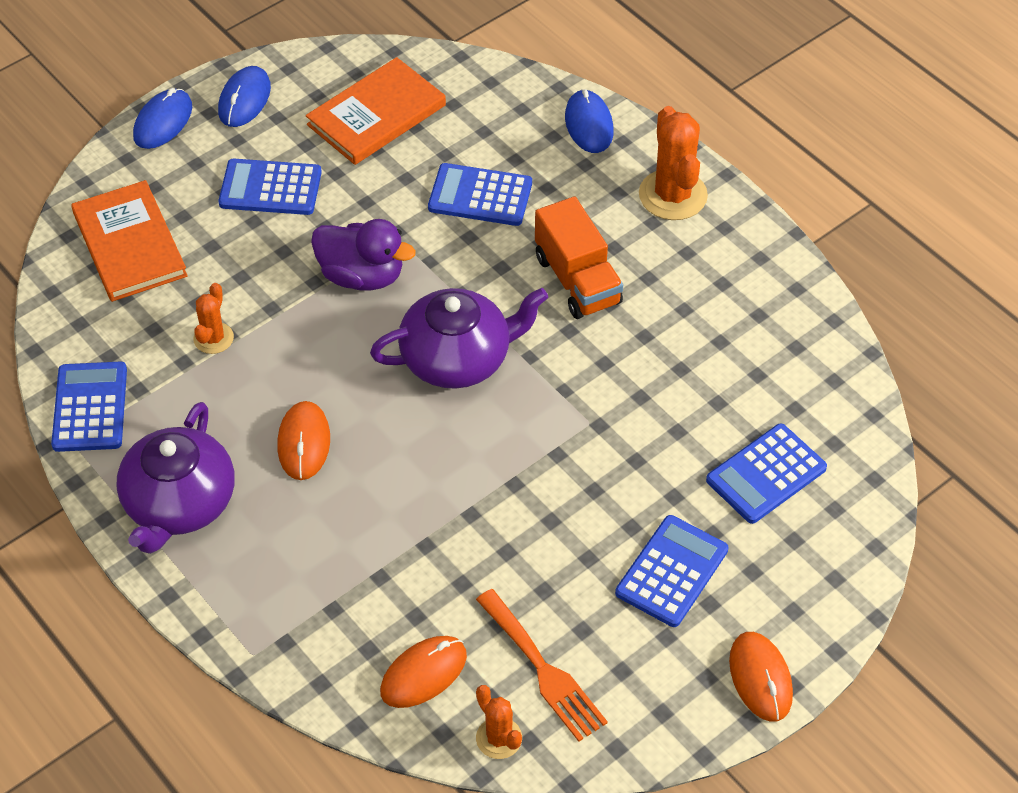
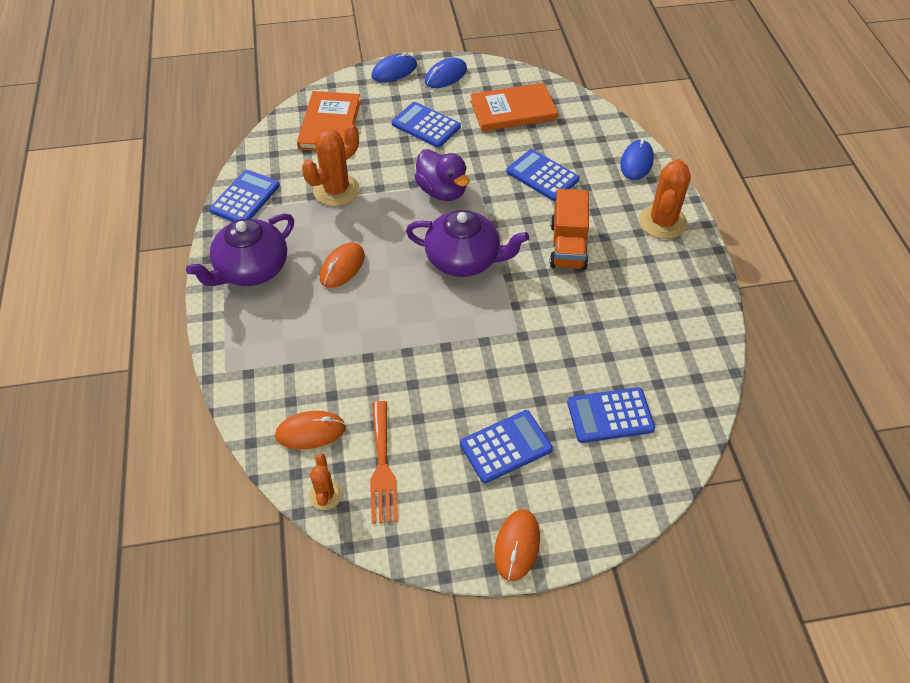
camera: 30 degrees right, 0 degrees up
orange cactus [193,283,234,354] -> orange cactus [302,124,360,206], size x1.81

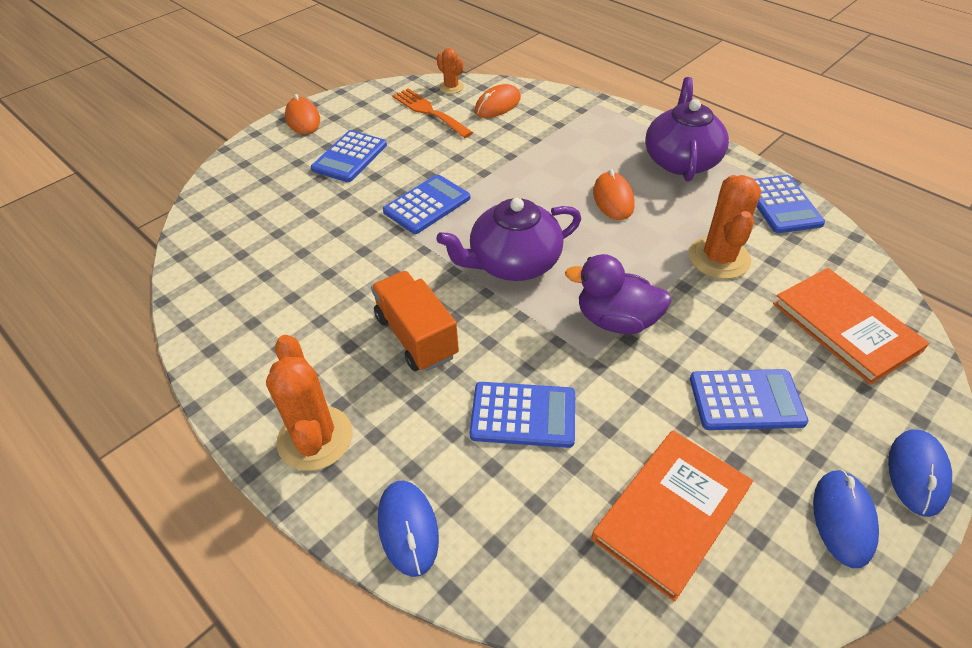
camera: 145 degrees right, 5 degrees down
blue calculator [567,387,655,443] -> blue calculator moved to [383,174,470,234]

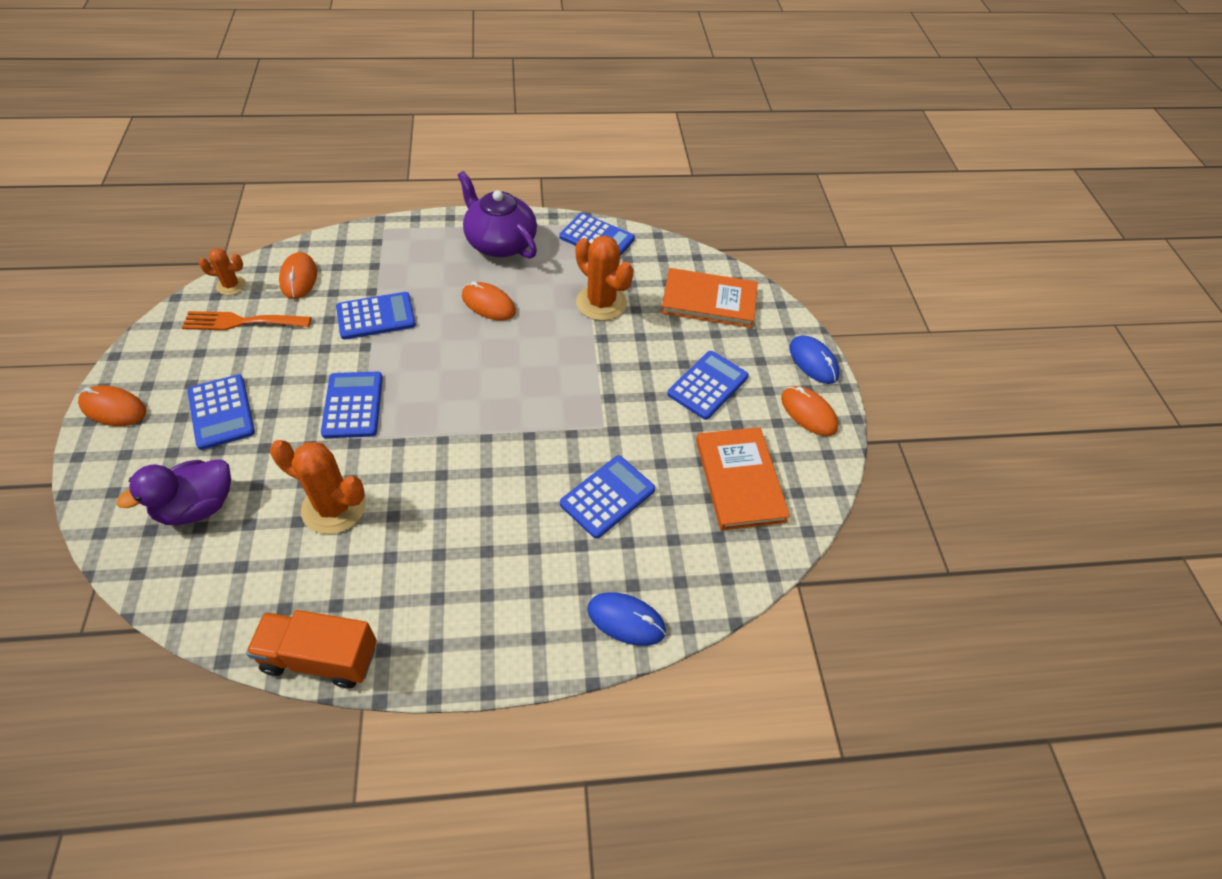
camera: 55 degrees left, 5 degrees up
orange cactus [266,335,353,471] -> orange cactus moved to [270,440,366,534]
orange truck [371,271,459,371] -> orange truck moved to [246,610,377,688]
purple teapot [436,198,581,281] -> none
purple duck [565,254,672,334] -> purple duck moved to [117,459,231,526]
blue mouse [813,470,879,568] -> orange mouse [781,386,838,436]
none -> blue calculator [336,292,416,340]

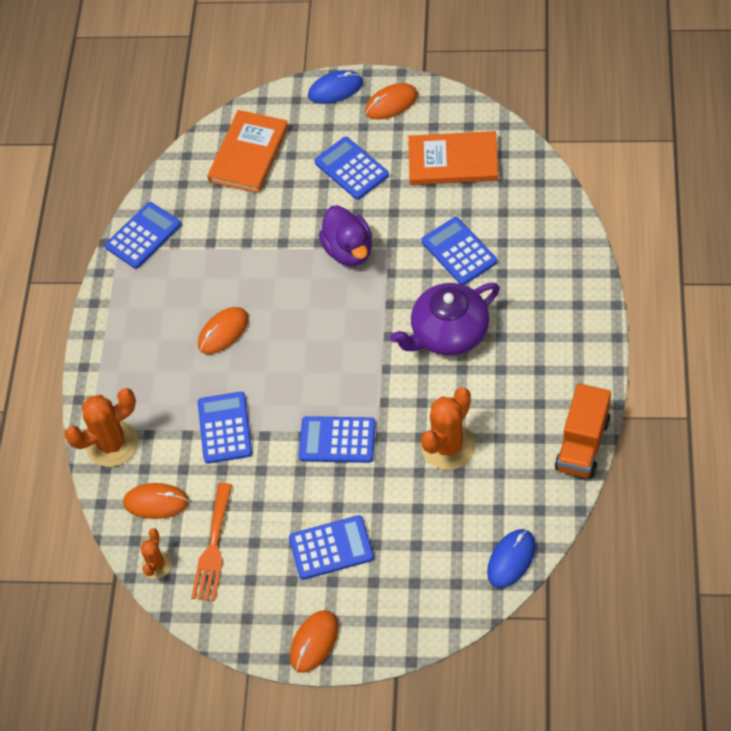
camera: 70 degrees left, 5 degrees up
purple duck [117,459,231,526] -> purple duck moved to [319,205,372,266]
purple teapot [458,171,537,259] -> purple teapot moved to [390,283,500,356]
orange cactus [576,235,634,321] -> orange cactus moved to [65,388,138,467]
blue mouse [587,592,666,646] -> blue mouse moved to [487,529,536,588]

